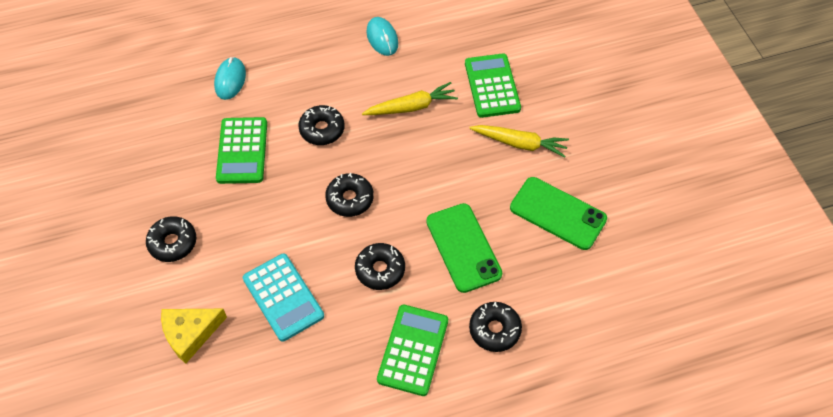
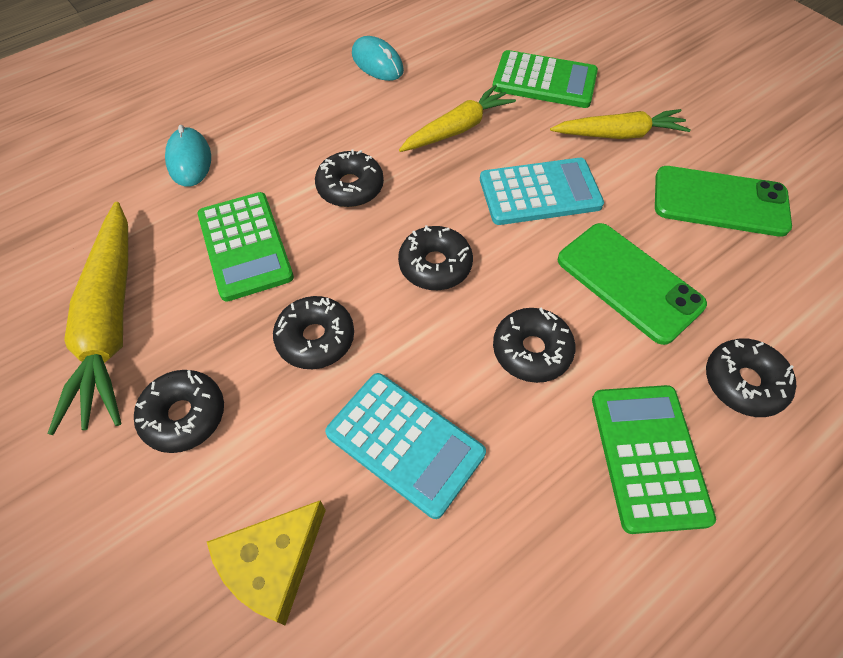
camera: 20 degrees left, 0 degrees up
green calculator [465,54,521,118] -> green calculator turned 135 degrees clockwise [492,50,598,108]
none -> yellow carrot [47,202,128,435]
none -> black donut [273,296,354,369]
none -> turquoise calculator [480,158,604,225]

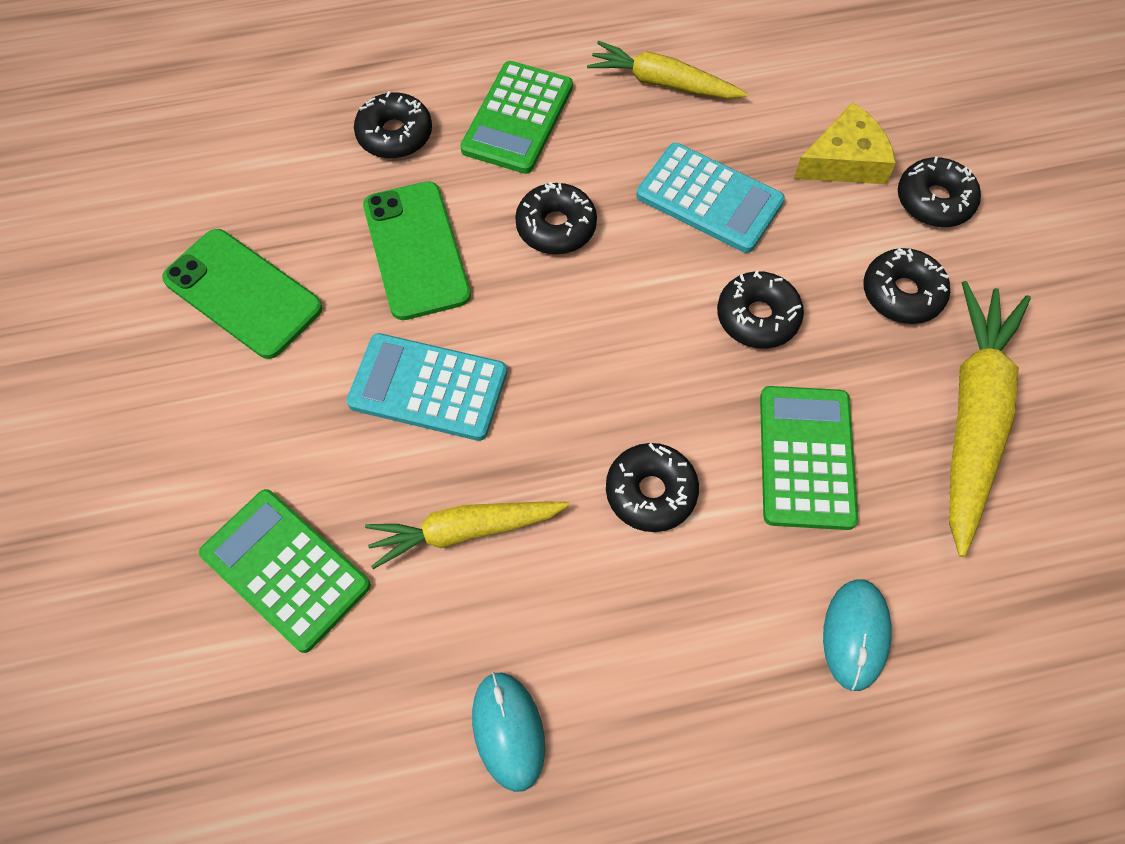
camera: 155 degrees left, 5 degrees up
turquoise calculator [325,373,486,519] -> turquoise calculator turned 150 degrees clockwise [637,143,785,253]
black donut [398,226,473,290] -> black donut moved to [898,156,981,227]
yellow carrot [550,109,691,139] -> yellow carrot moved to [587,41,748,99]

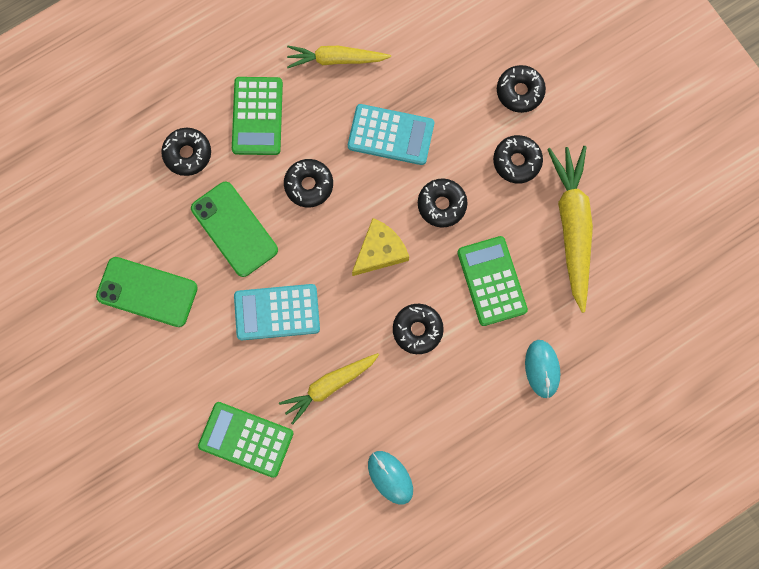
camera: 20 degrees left, 15 degrees up
yellow cheese [794,102,896,184] -> yellow cheese moved to [352,218,409,276]

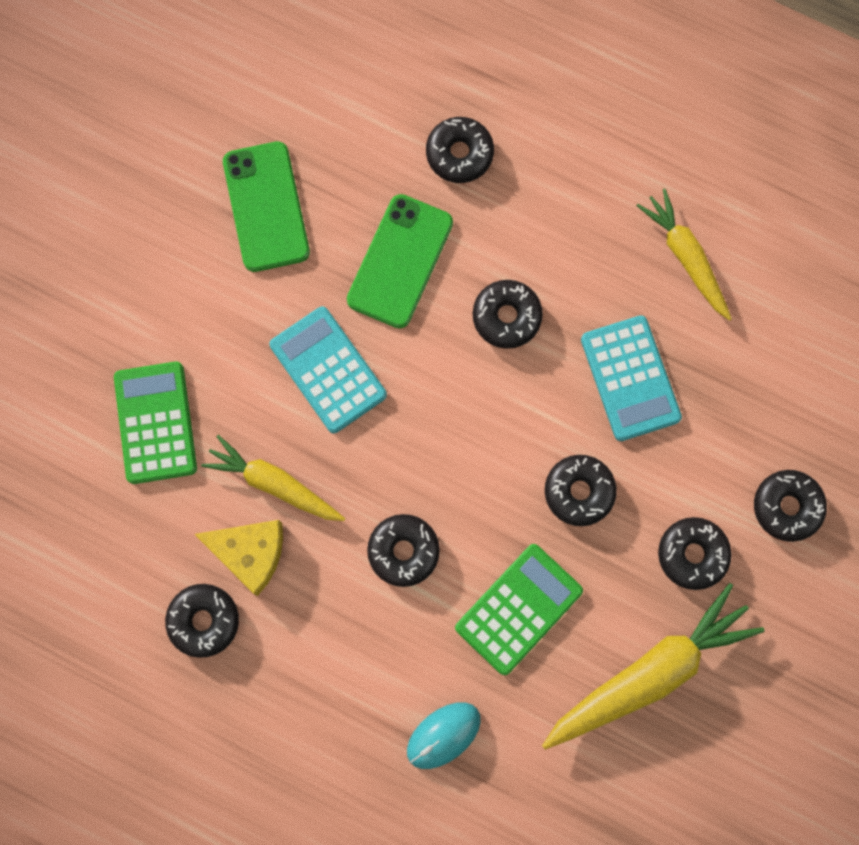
camera: 60 degrees right, 0 degrees up
green calculator [232,77,283,155] -> none
yellow cheese [352,218,409,276] -> yellow cheese moved to [195,520,283,596]
turquoise mouse [368,451,413,504] -> black donut [165,584,239,658]

